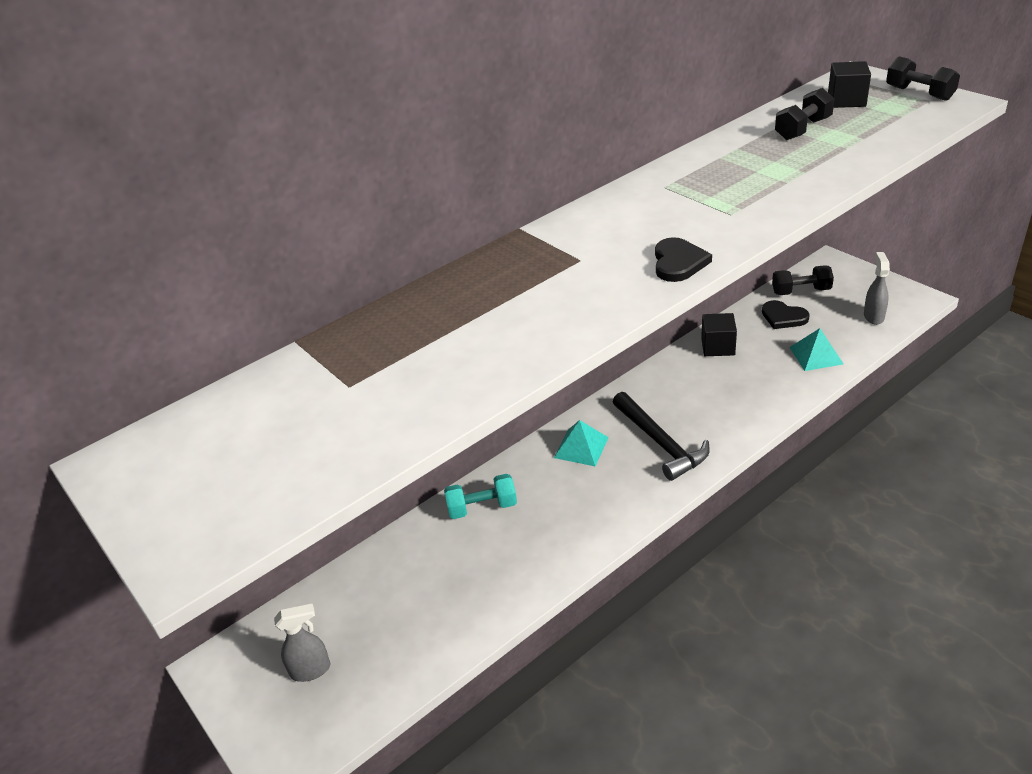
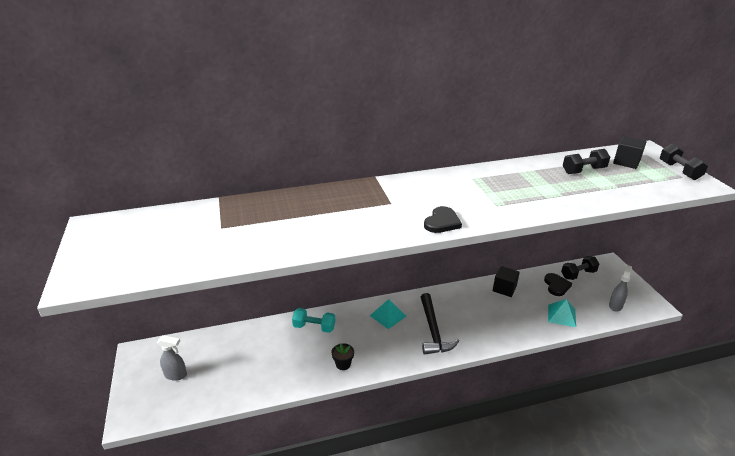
camera: 20 degrees right, 5 degrees down
black heart [762,300,810,329] -> black heart turned 150 degrees counterclockwise [544,273,572,296]
black dumbbell [772,265,834,295] -> black dumbbell turned 45 degrees counterclockwise [561,256,599,280]
none -> black flower pot [331,343,354,370]

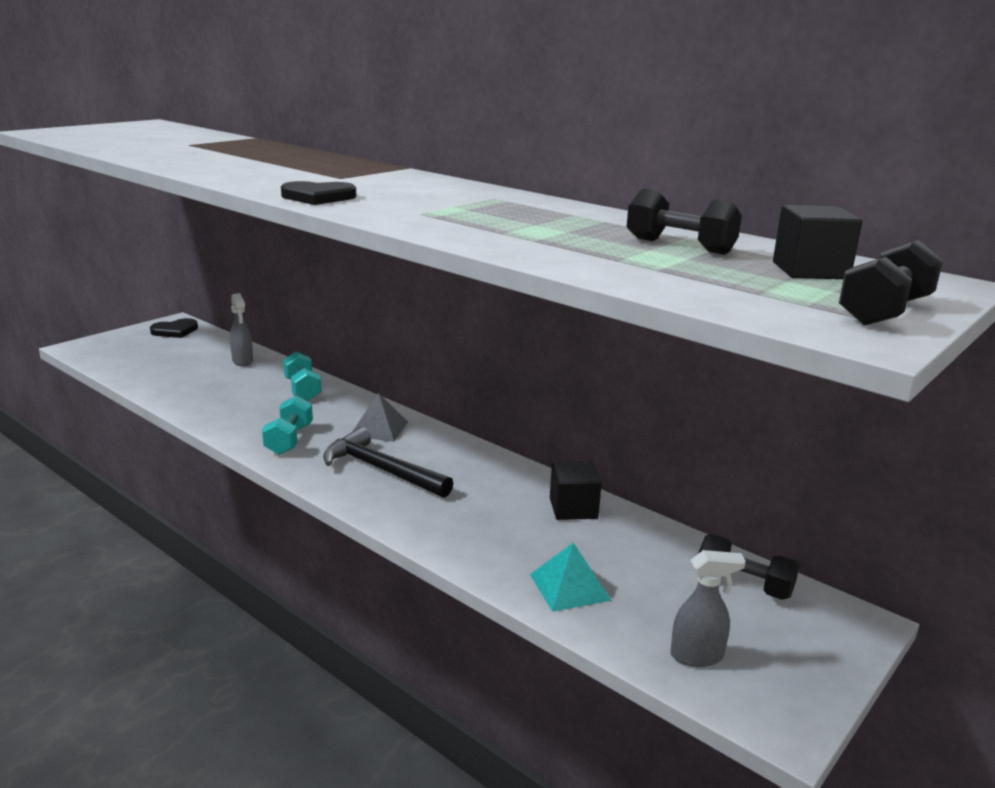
camera: 55 degrees right, 10 degrees down
grey spray bottle [157,335,187,381] -> grey spray bottle moved to [230,293,253,366]
black flower pot [331,343,354,370] -> none
turquoise pyramid [370,299,406,329] -> grey pyramid [352,393,408,442]
black hammer [421,293,459,355] -> black hammer turned 75 degrees clockwise [323,427,453,498]
black heart [544,273,572,296] -> black heart moved to [150,318,198,338]
none -> turquoise dumbbell [262,395,313,455]

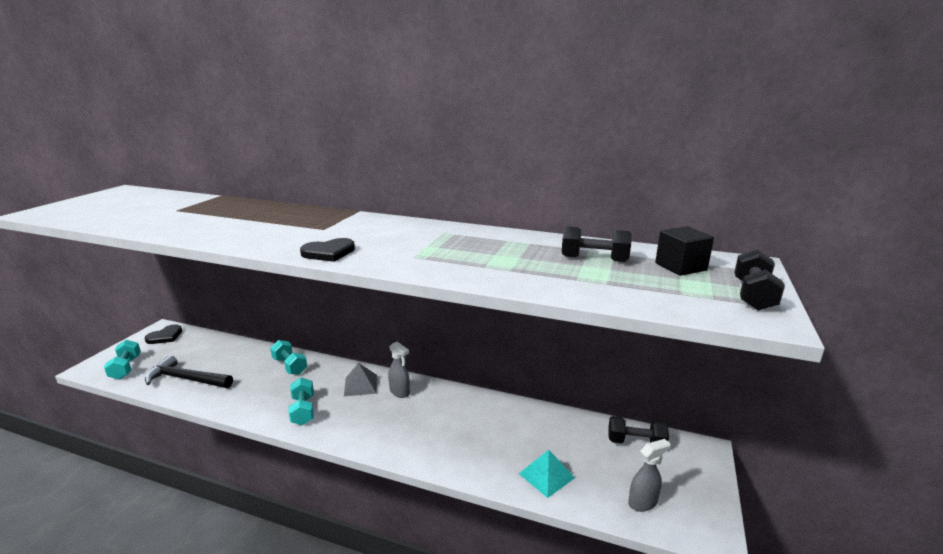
camera: 20 degrees left, 0 degrees up
grey spray bottle [230,293,253,366] -> grey spray bottle moved to [388,342,410,398]
black hammer [323,427,453,498] -> black hammer moved to [145,355,233,388]
black cube [550,461,602,520] -> none
none -> turquoise dumbbell [104,340,141,379]

